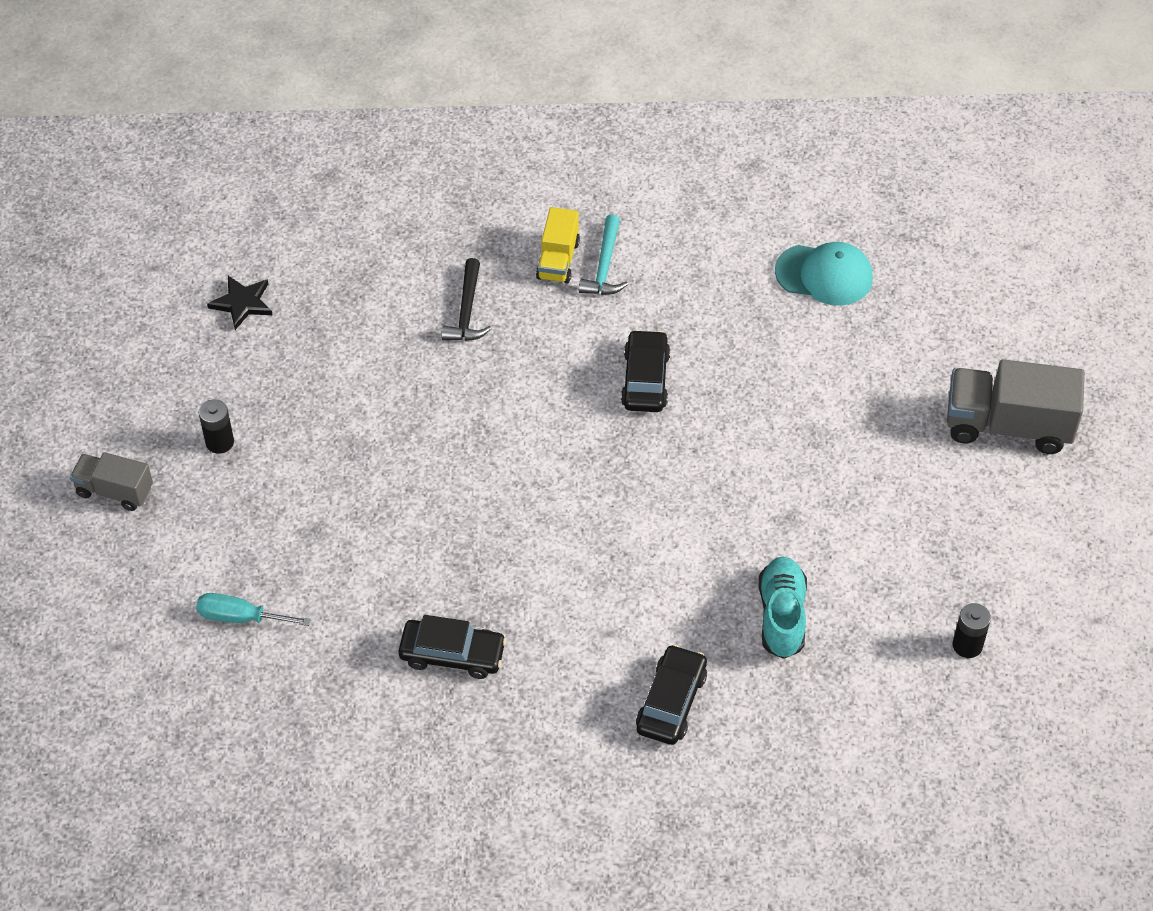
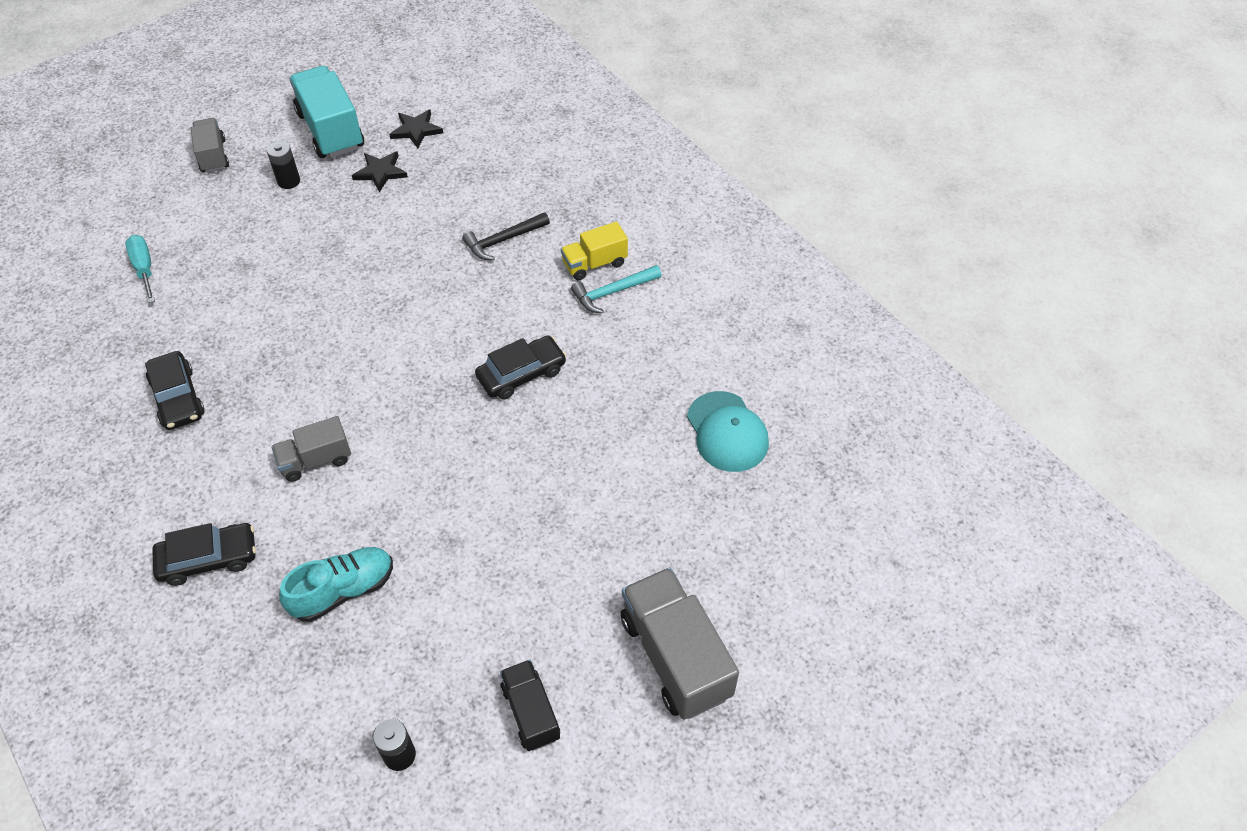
camera: 55 degrees right, 0 degrees up
none -> grey truck [271,416,351,482]
none -> turquoise truck [289,66,364,158]
none -> black star [352,151,408,193]
none -> black truck [500,660,560,751]

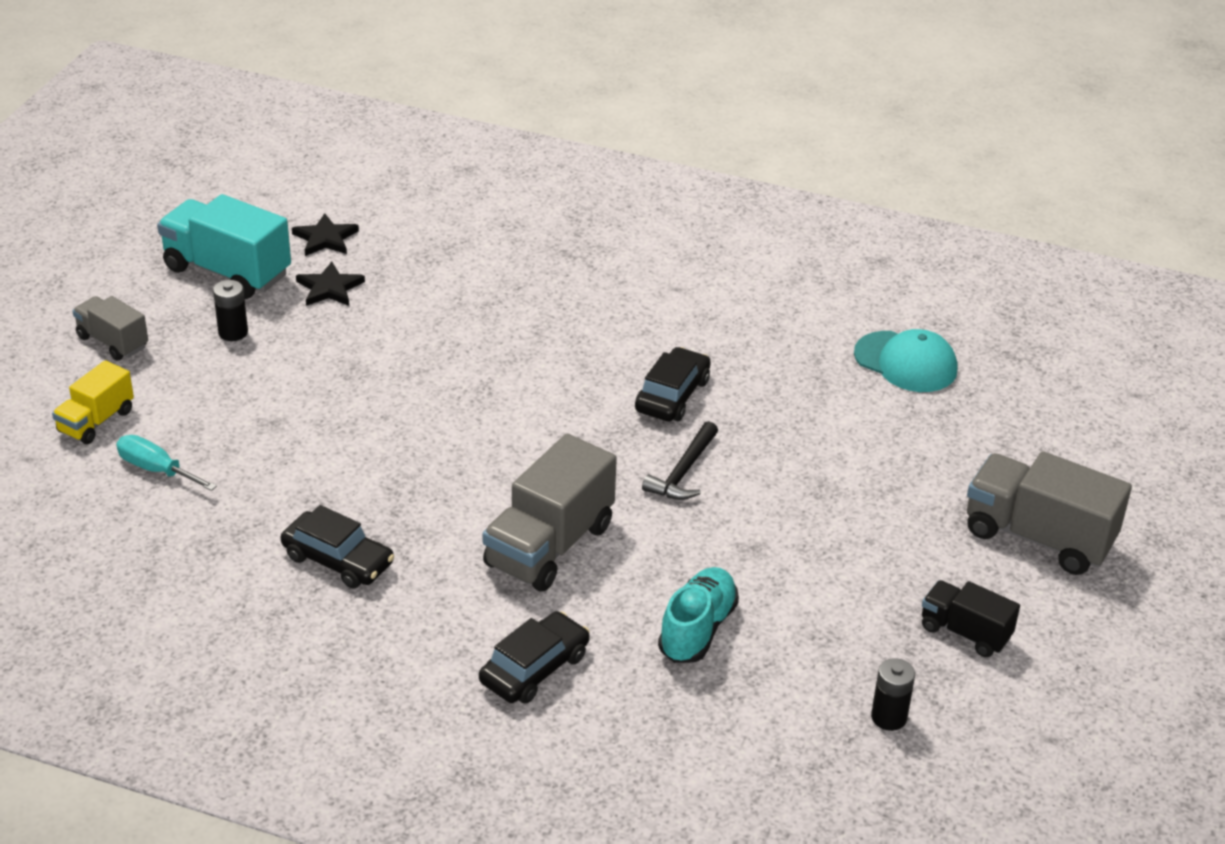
camera: 35 degrees left, 15 degrees down
grey truck [271,416,351,482] -> grey truck [482,434,617,592], size x1.73
black hammer [462,212,550,260] -> black hammer moved to [642,421,718,500]
yellow truck [561,222,628,281] -> yellow truck moved to [52,360,134,444]
turquoise hammer [571,265,662,313] -> none

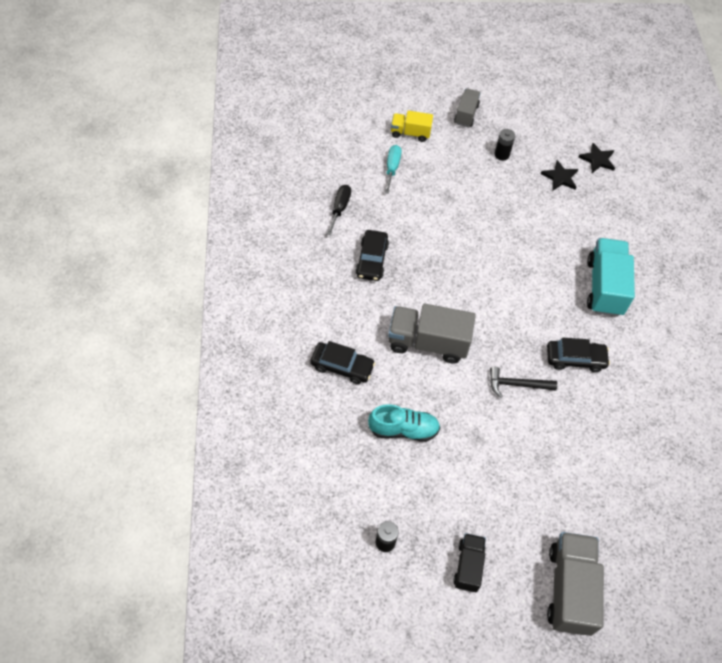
camera: 65 degrees right, 20 degrees up
turquoise truck [157,194,291,299] -> turquoise truck moved to [587,238,635,317]
turquoise cap [854,329,957,392] -> none
none -> black screwdriver [327,185,351,235]

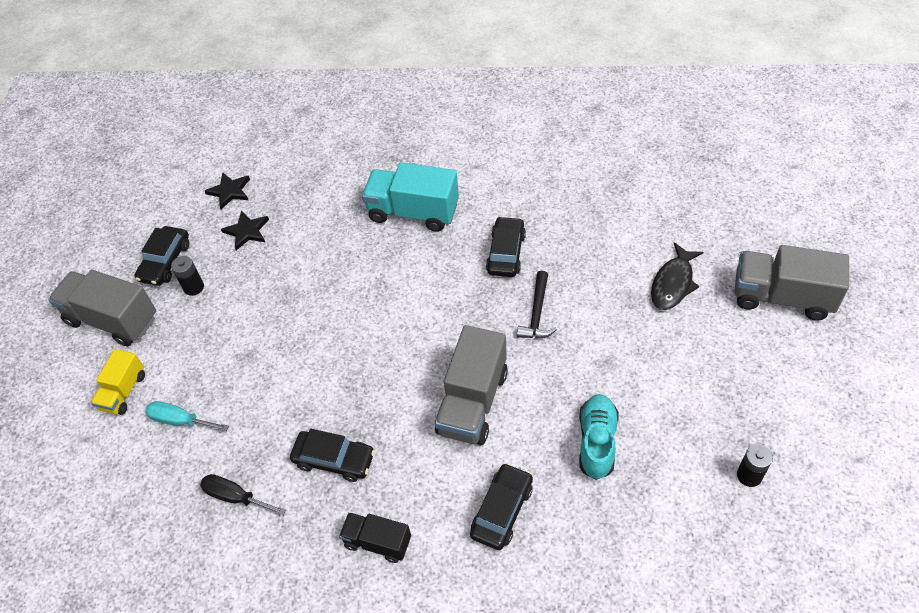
camera: 75 degrees left, 5 degrees down
black truck [453,533,486,592] -> black truck moved to [339,512,411,563]
grey truck [454,88,480,127] -> grey truck [48,270,156,346], size x1.73
none -> black car [134,226,189,286]
none -> black fish [651,242,704,310]

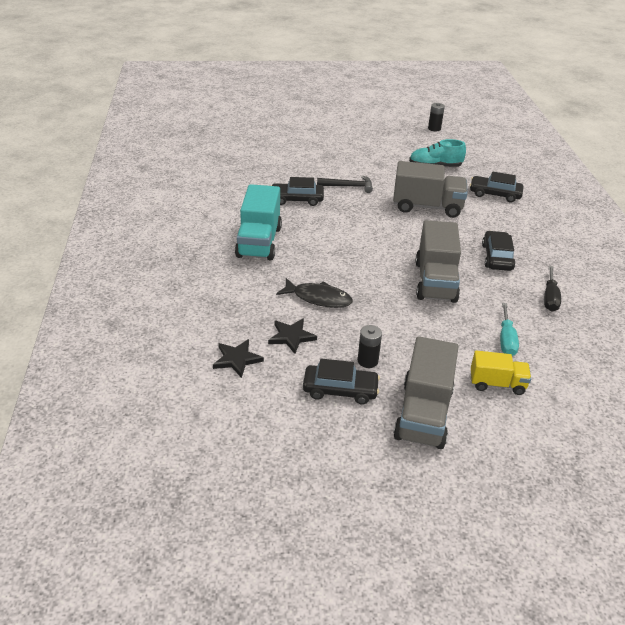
camera: 105 degrees left, 15 degrees down
black truck [339,512,411,563] -> none
black fish [651,242,704,310] -> black fish moved to [276,278,353,308]
grey truck [735,245,849,321] -> grey truck moved to [415,220,461,303]

